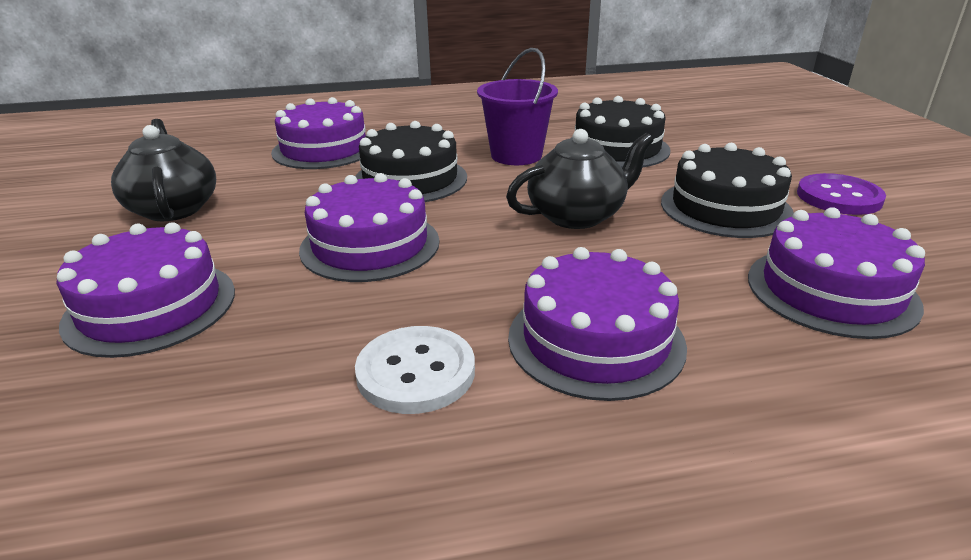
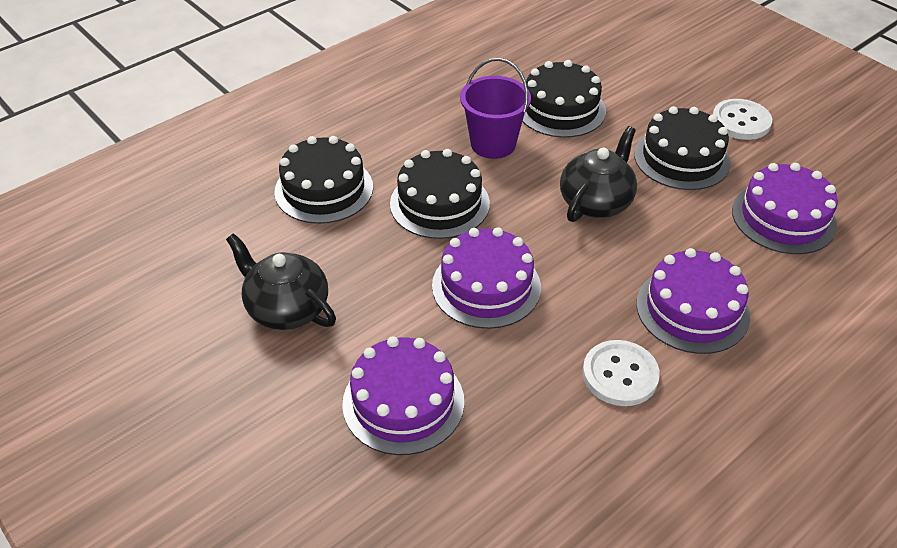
camera: 30 degrees left, 15 degrees up
purple cake [271,97,366,169] -> black cake [274,136,373,224]
purple button [797,173,886,215] -> white button [713,99,772,140]

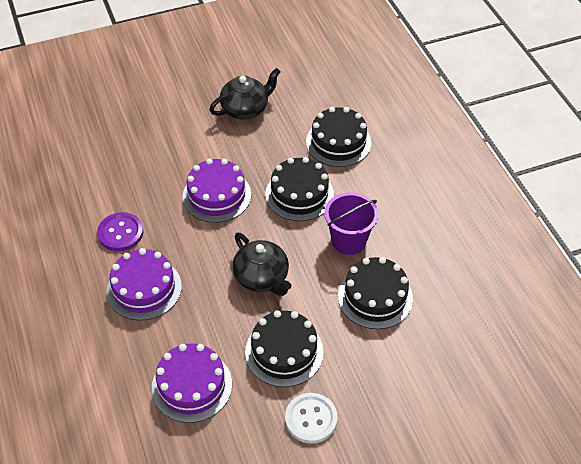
camera: 110 degrees right, 5 degrees up
purple cake [342,336,464,455] -> none
white button [583,340,660,406] -> purple button [97,212,143,251]

